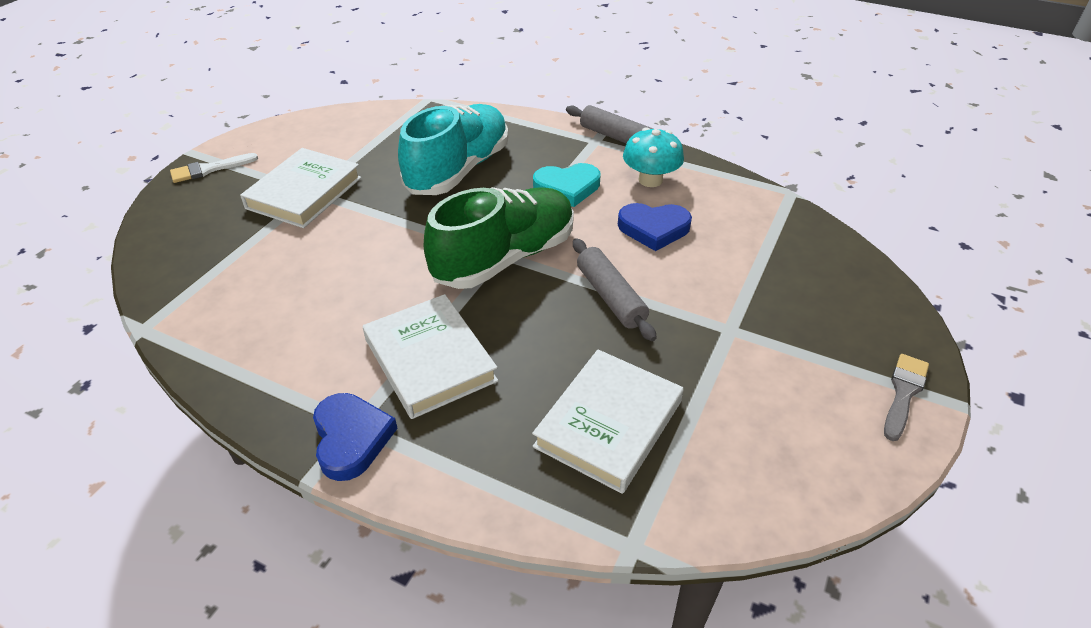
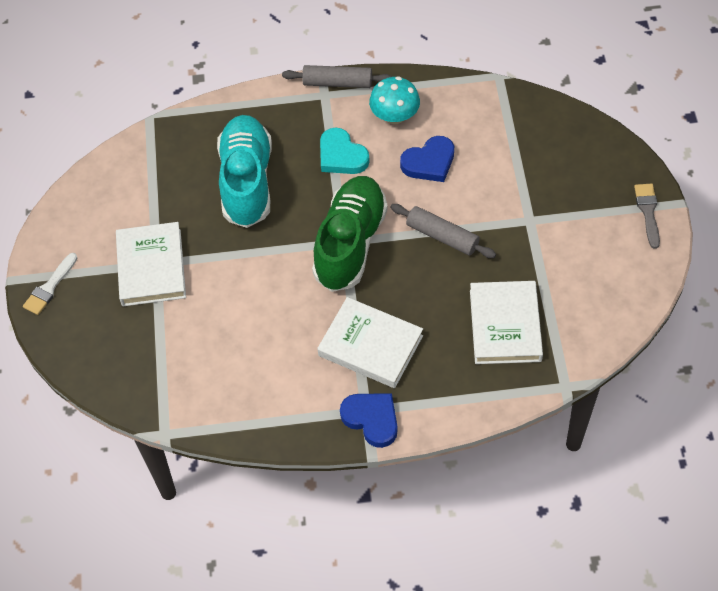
camera: 30 degrees left, 15 degrees up
turquoise heart [533,163,600,207] -> turquoise heart turned 90 degrees clockwise [320,128,370,174]

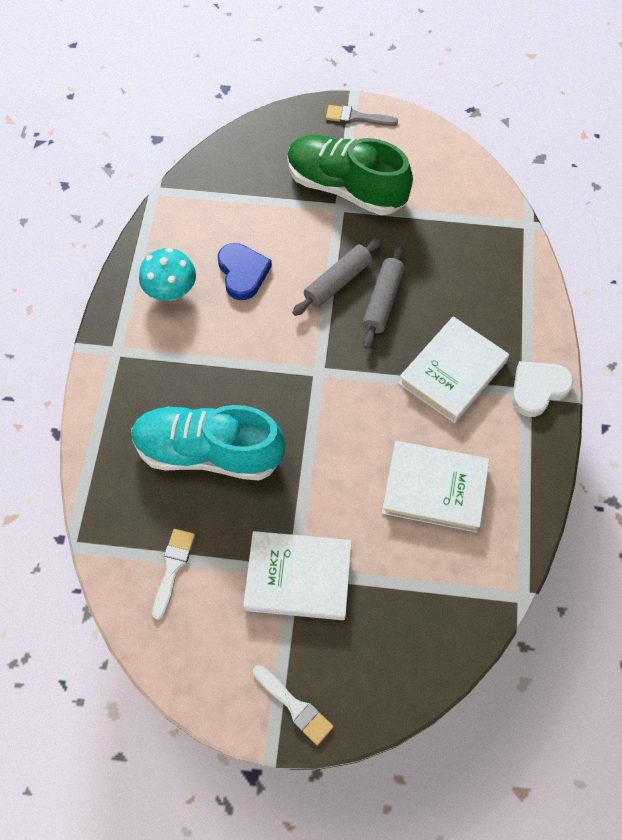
camera: 80 degrees left, 5 degrees up
grey rolling pin [282,65,392,88] -> grey rolling pin moved to [362,244,405,349]
green shoe [312,176,388,292] -> green shoe moved to [287,135,413,215]
turquoise heart [320,128,370,174] -> none
blue heart [340,393,398,448] -> white heart [512,361,574,417]
white book [470,281,543,364] -> white book moved to [382,441,489,533]
none -> white brush [152,529,195,620]

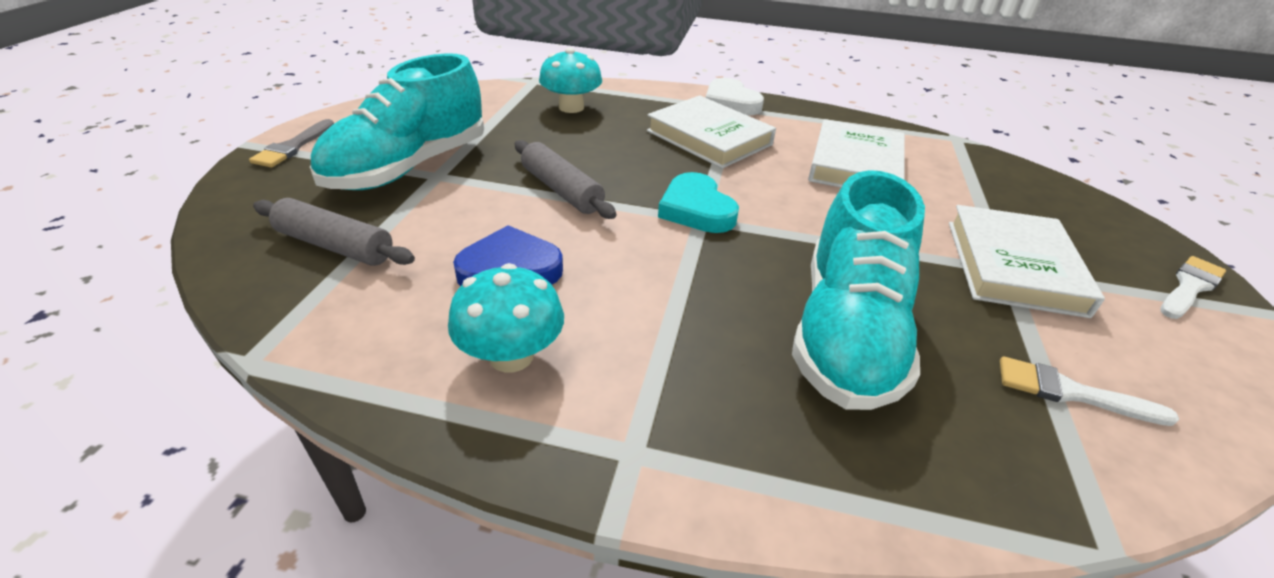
camera: 85 degrees left, 25 degrees down
green shoe [287,135,413,215] -> turquoise shoe [310,53,484,190]
grey rolling pin [362,244,405,349] -> grey rolling pin moved to [253,198,415,266]
none -> turquoise mushroom [539,48,602,113]
none -> turquoise heart [658,172,739,233]

